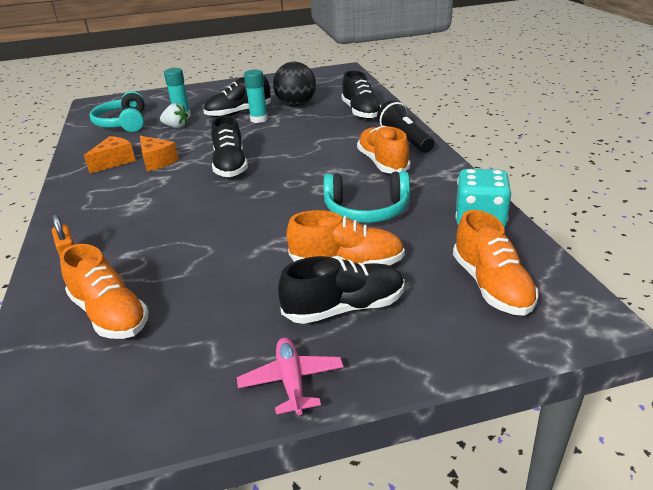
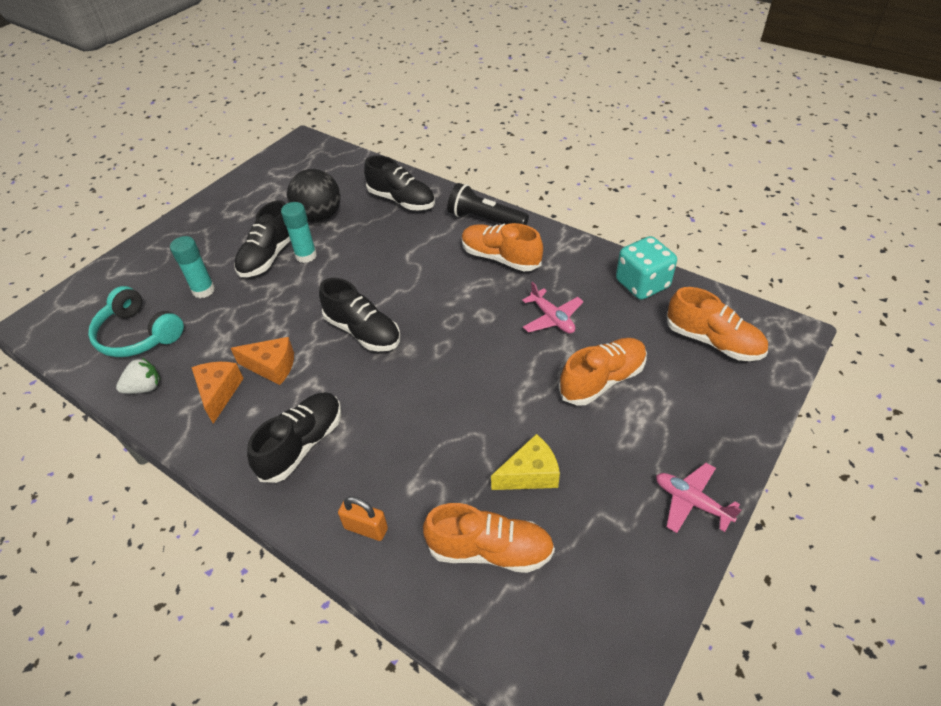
camera: 40 degrees left, 15 degrees up
white strawberry [160,103,188,128] -> white strawberry moved to [116,358,160,394]
black shoe [278,256,404,324] -> black shoe moved to [247,392,341,483]
turquoise headphones [323,171,410,223] -> pink plane [522,282,584,334]
none -> yellow cheese [491,434,560,490]

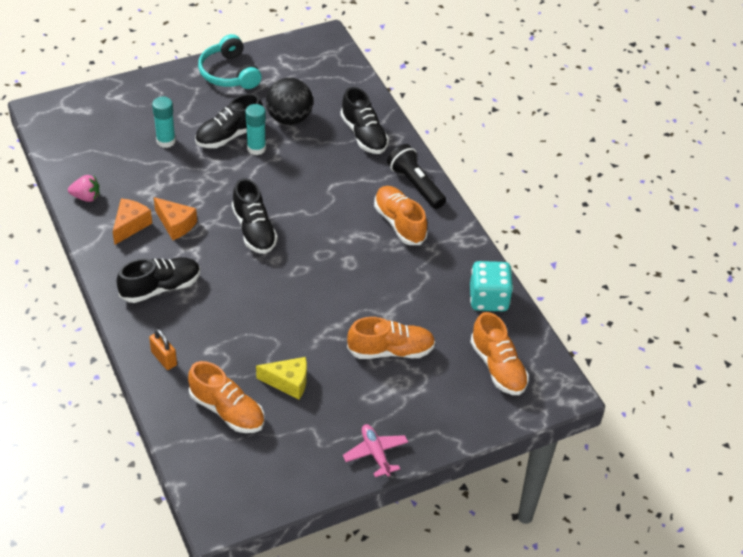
camera: 25 degrees right, 0 degrees up
turquoise headphones [88,286,184,357] -> turquoise headphones moved to [198,34,262,89]
white strawberry [116,358,160,394] -> pink strawberry [68,175,99,202]
pink plane [522,282,584,334] -> none

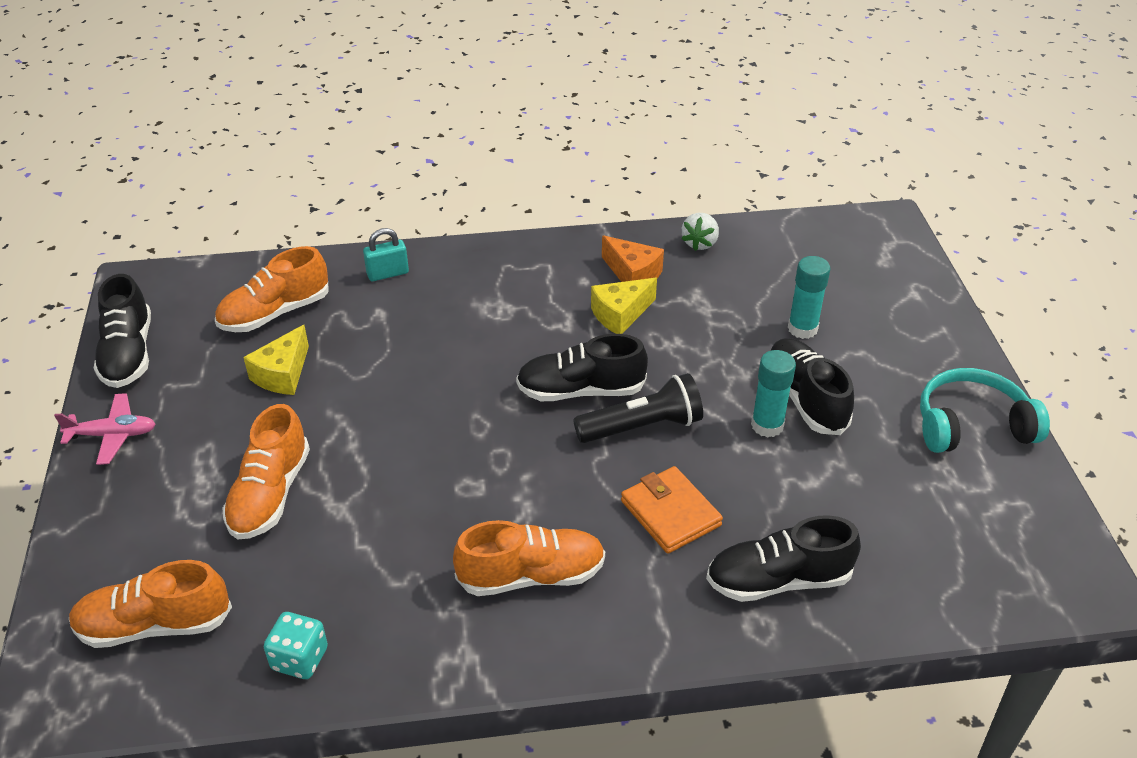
camera: 110 degrees right, 5 degrees down
pink strawberry [68,175,99,202] -> white strawberry [681,213,719,251]
black shoe [117,257,200,303] -> black shoe moved to [94,274,151,388]
orange padlock [149,329,177,370] -> turquoise padlock [363,228,409,281]
orange cheese [154,197,197,240] -> yellow cheese [591,278,657,334]
black ball [266,77,313,125] -> none
black flashlight [387,144,446,209] -> black flashlight moved to [573,373,703,443]
turquoise dice [470,261,513,311] -> turquoise dice [264,612,328,679], size x0.65
none -> orange wallet [621,466,723,553]

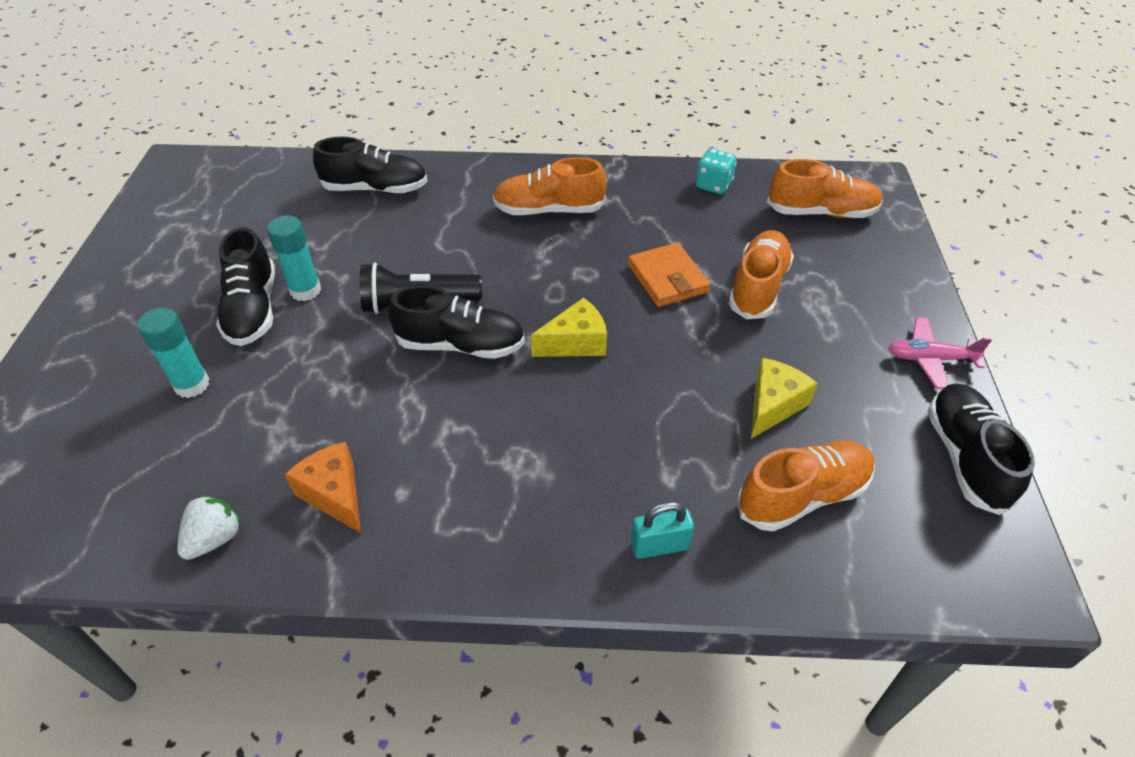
camera: 170 degrees left, 5 degrees up
yellow cheese [591,278,657,334] -> yellow cheese moved to [531,298,607,357]
orange wallet [621,466,723,553] -> orange wallet moved to [628,243,711,307]
turquoise headphones [920,368,1050,453] -> none

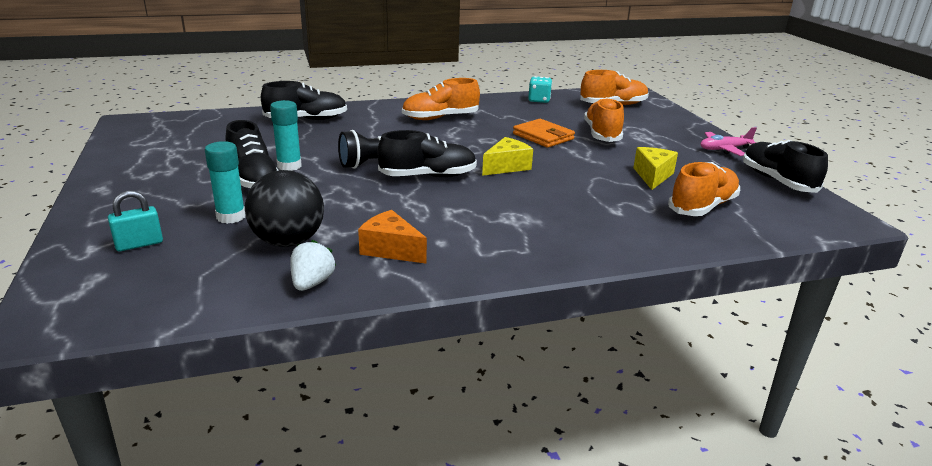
camera: 20 degrees left, 20 degrees down
turquoise padlock [631,502,694,559] -> turquoise padlock moved to [108,191,163,251]
none -> black ball [245,170,324,247]

